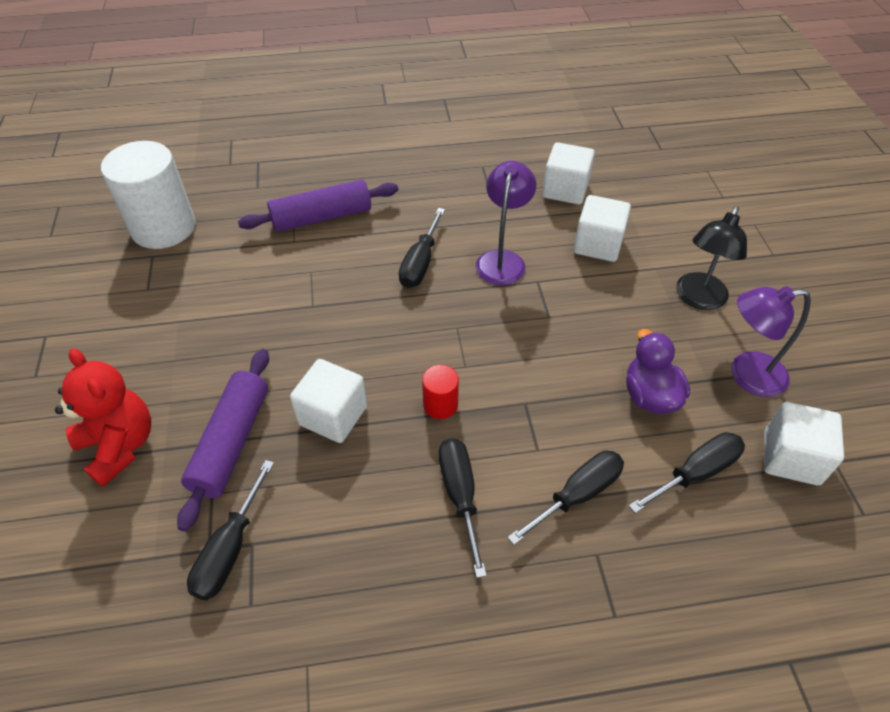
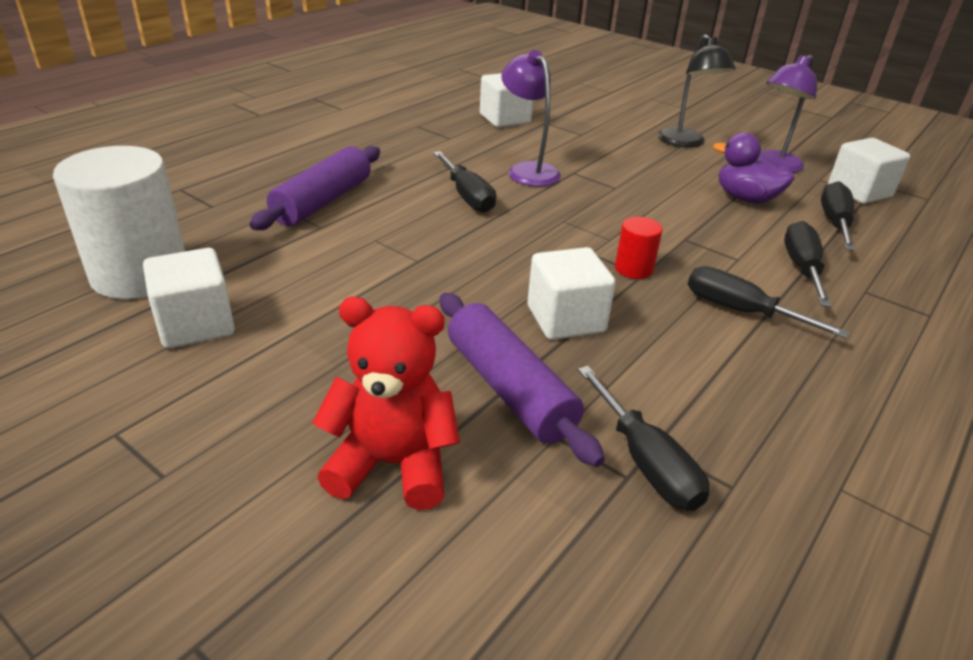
camera: 45 degrees left, 15 degrees down
white cube [574,195,631,262] -> white cube moved to [143,248,235,348]

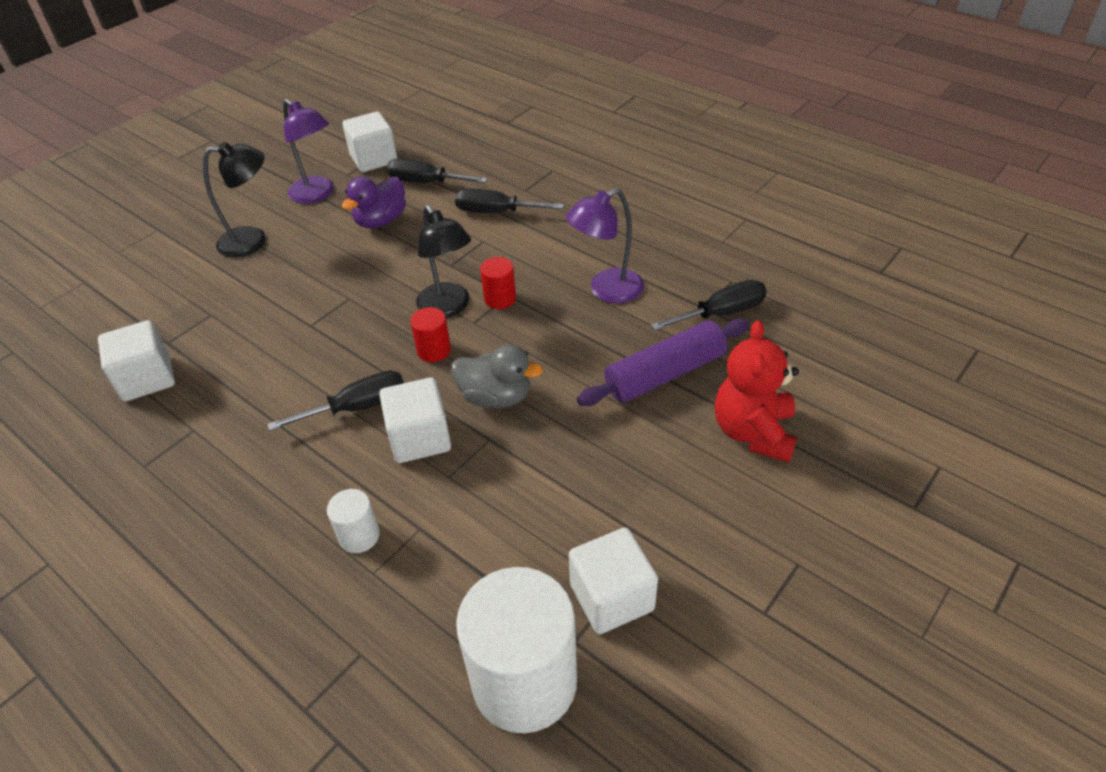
camera: 85 degrees left, 10 degrees up
purple rolling pin [249,146,380,230] -> white cylinder [327,489,380,553]
purple lamp [501,50,561,187] -> purple lamp moved to [566,188,644,303]
white cube [528,247,616,340] -> white cube moved to [379,377,451,463]
black screwdriver [688,266,850,339] -> none
none -> red cylinder [410,307,451,362]
none -> black lamp [416,205,471,318]
none -> grey duck [451,344,543,409]

